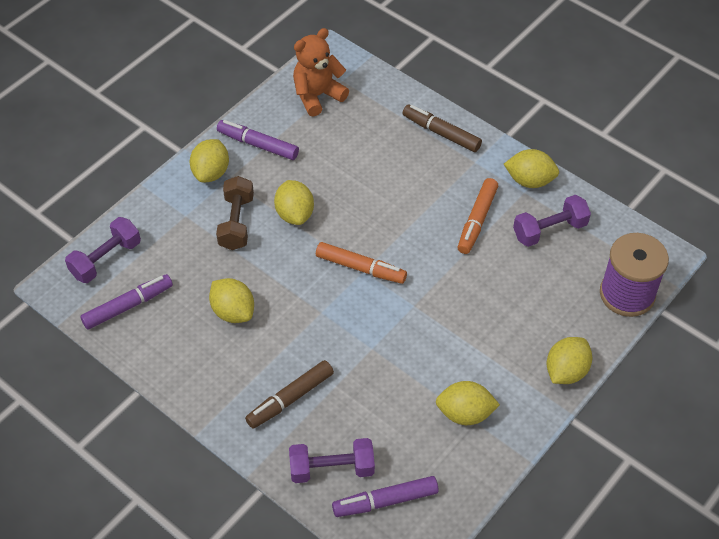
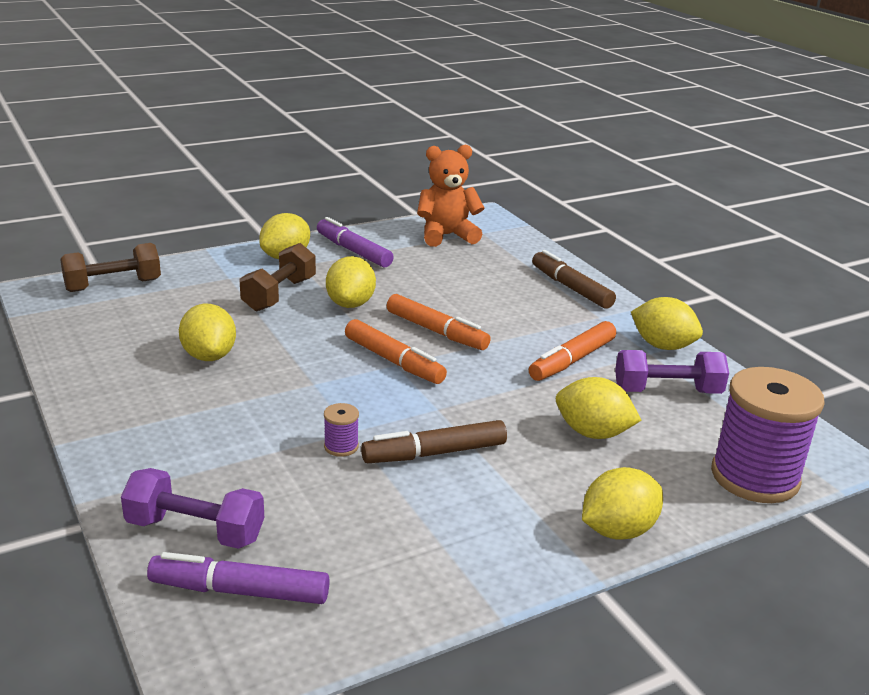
camera: 20 degrees right, 25 degrees down
purple dumbbell [65,217,141,283] -> brown dumbbell [60,243,161,292]
purple marker [80,274,173,330] -> none
brown marker [245,360,334,428] -> brown marker moved to [361,420,507,463]
yellow lemon [436,381,500,425] -> yellow lemon moved to [556,377,642,439]
none -> purple spool [324,403,359,457]
none -> orange marker [387,294,491,350]

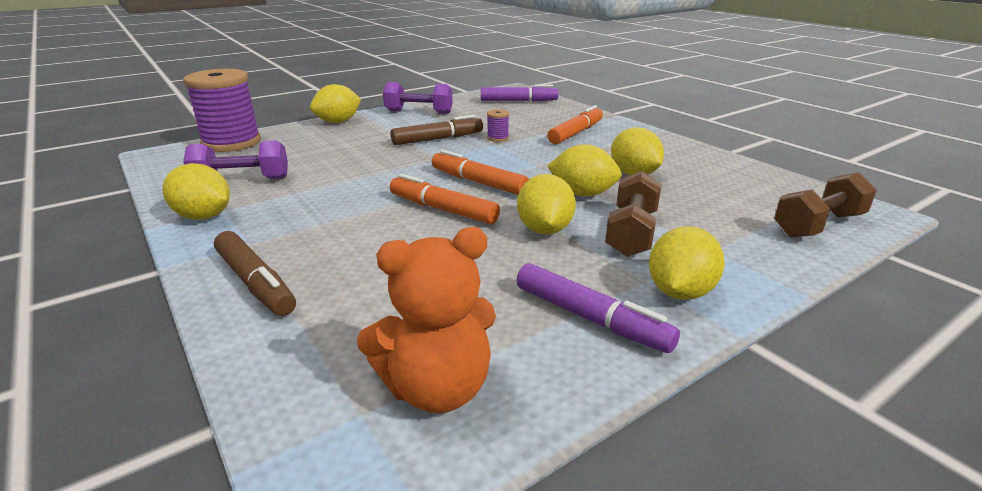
camera: 175 degrees right, 0 degrees up
purple dumbbell [121,468,264,549] -> purple dumbbell moved to [383,82,453,114]
orange marker [529,321,616,381] -> orange marker moved to [547,105,603,144]
yellow lemon [556,377,642,439] -> yellow lemon moved to [547,144,622,196]

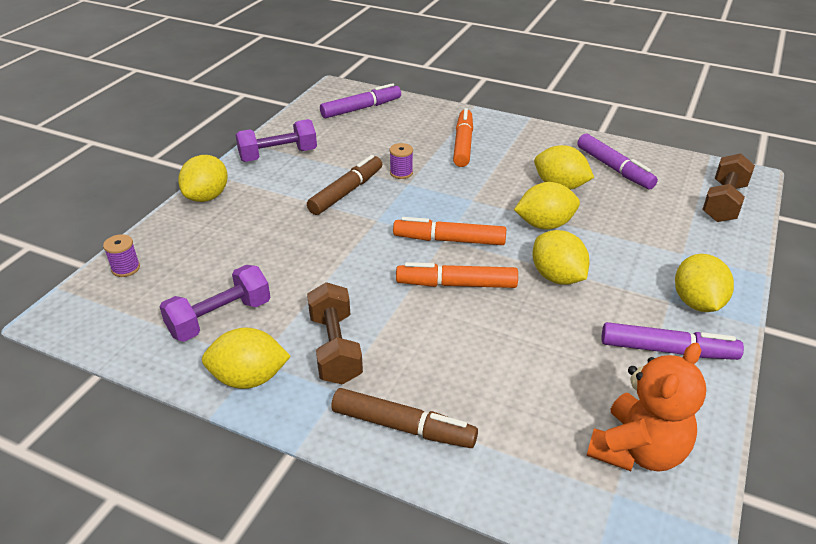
camera: 30 degrees left, 10 degrees up
purple spool [183,69,261,152] -> purple spool [103,234,140,277], size x0.40
brown dumbbell [605,171,662,257] -> brown dumbbell moved to [307,282,363,385]
none -> purple marker [577,134,658,190]

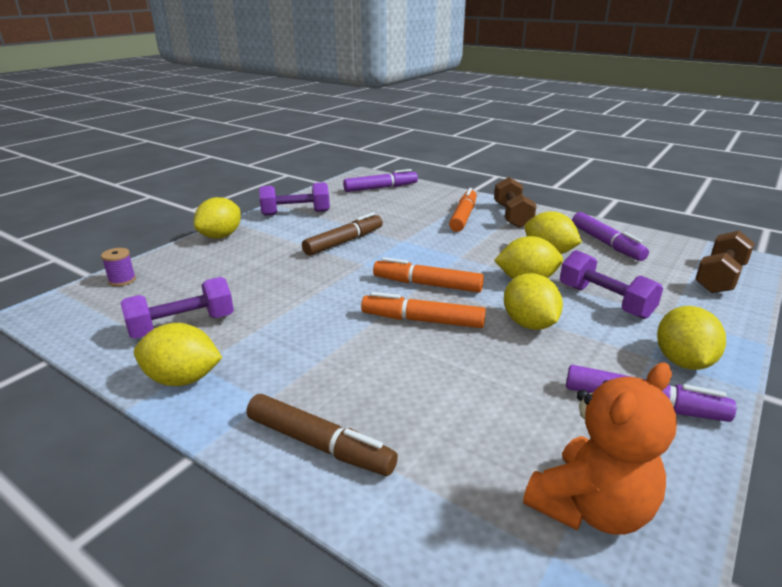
camera: 10 degrees right, 10 degrees down
brown dumbbell [307,282,363,385] -> brown dumbbell moved to [494,177,537,228]
purple spool [389,143,413,179] -> none
none -> purple dumbbell [560,250,663,319]

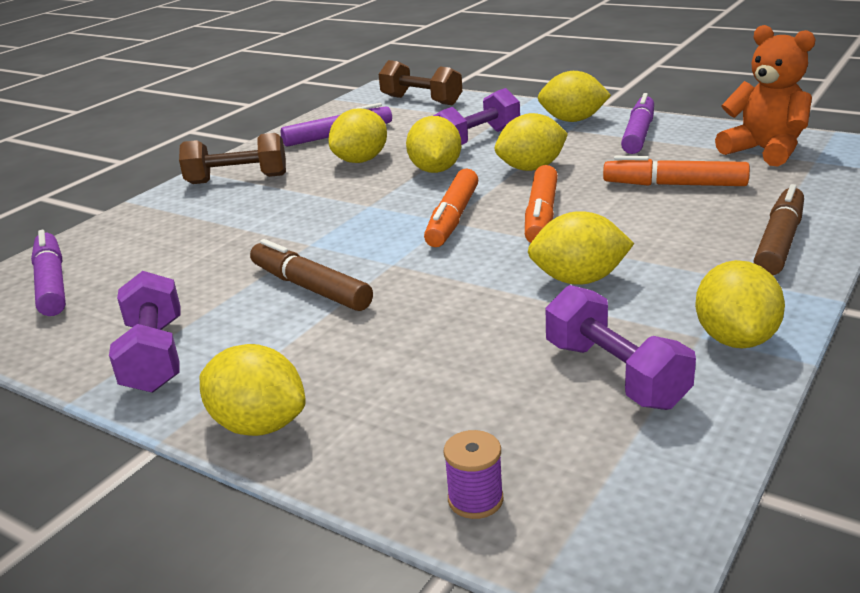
camera: 90 degrees left, 0 degrees up
orange marker [449,188,477,232] -> orange marker moved to [603,156,750,186]
none -> yellow lemon [528,211,634,285]

